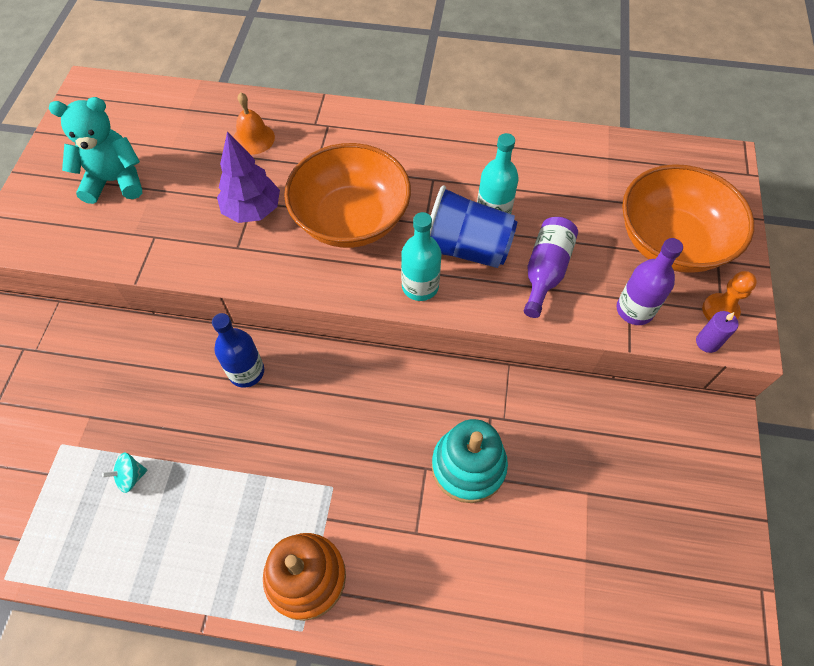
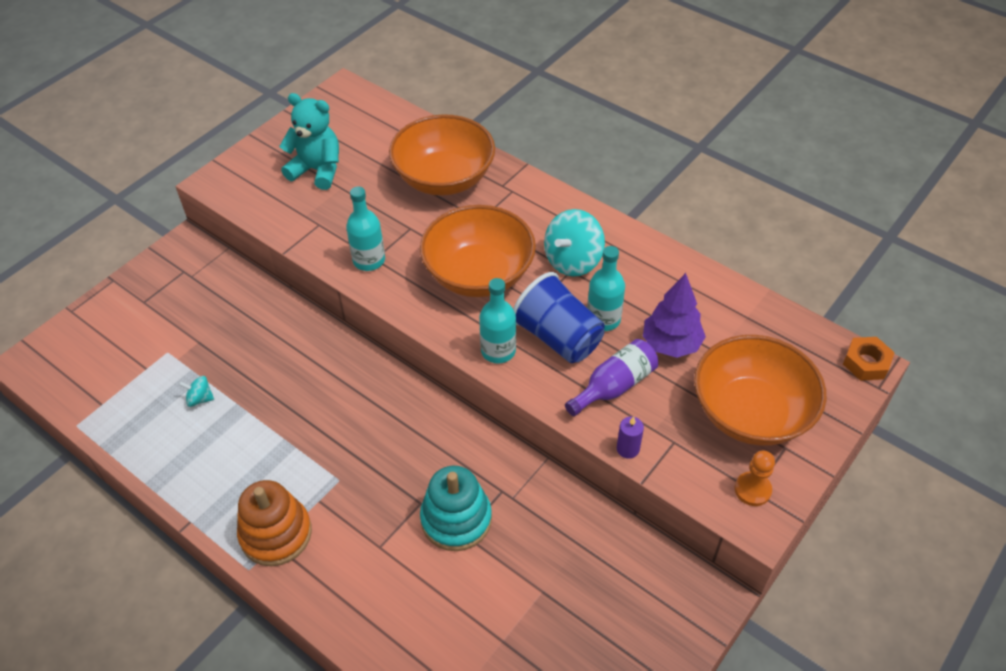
camera: 30 degrees right, 10 degrees down
blue bottle [212,313,264,388] -> none
purple tree [217,132,280,223] -> purple tree moved to [643,273,706,358]
orange bell [233,93,275,155] -> orange bowl [389,114,495,195]
purple bottle [617,238,683,325] -> none
purple candle [696,311,739,353] -> purple candle moved to [617,416,644,459]
none -> turquoise bottle [346,187,385,271]
none -> turquoise spinning top [544,209,605,276]
none -> orange nut [843,337,895,381]

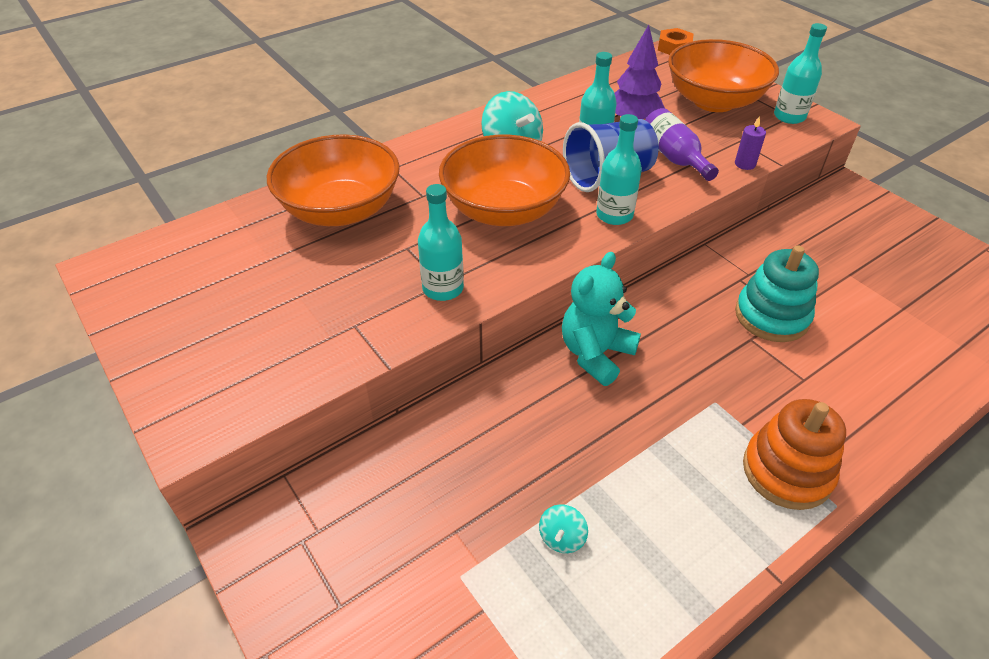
camera: 75 degrees left, 5 degrees down
turquoise teddy bear [279,93,339,190] -> turquoise teddy bear moved to [562,252,641,386]
orange pawn [734,450,775,506] -> turquoise bottle [774,23,827,124]

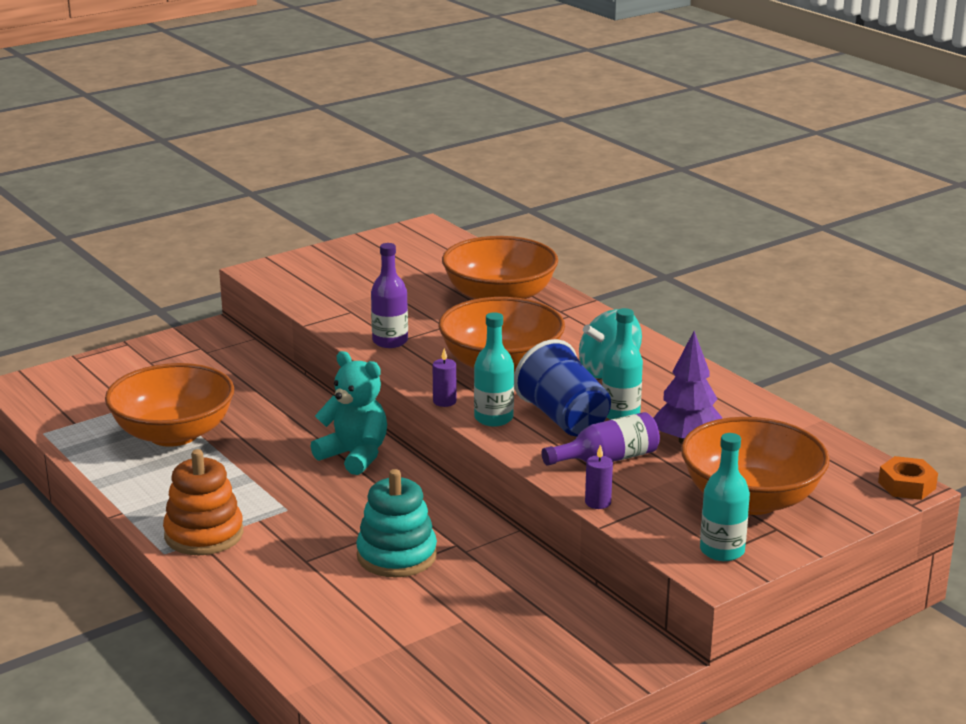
camera: 90 degrees right, 20 degrees down
turquoise bottle [418,184,464,301] -> purple bottle [371,243,408,348]
turquoise spinning top [539,505,588,553] -> orange bowl [105,363,234,447]
none -> purple candle [433,348,457,407]

